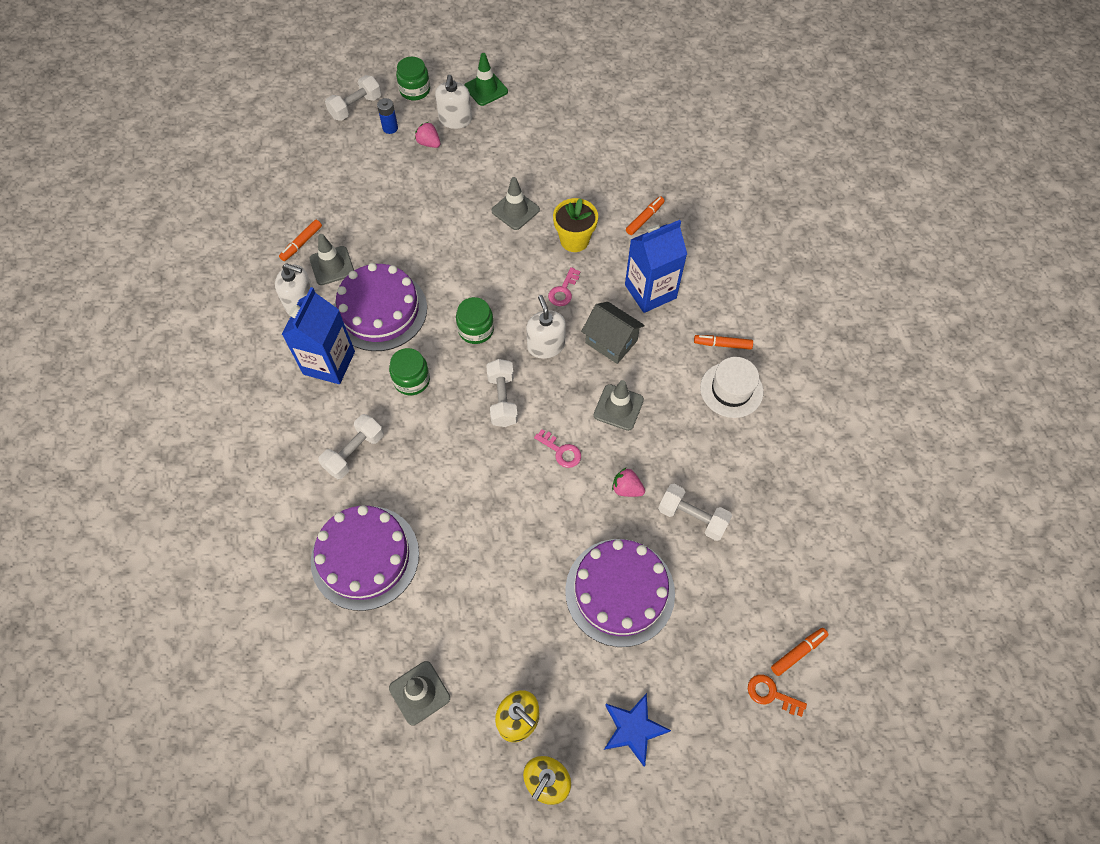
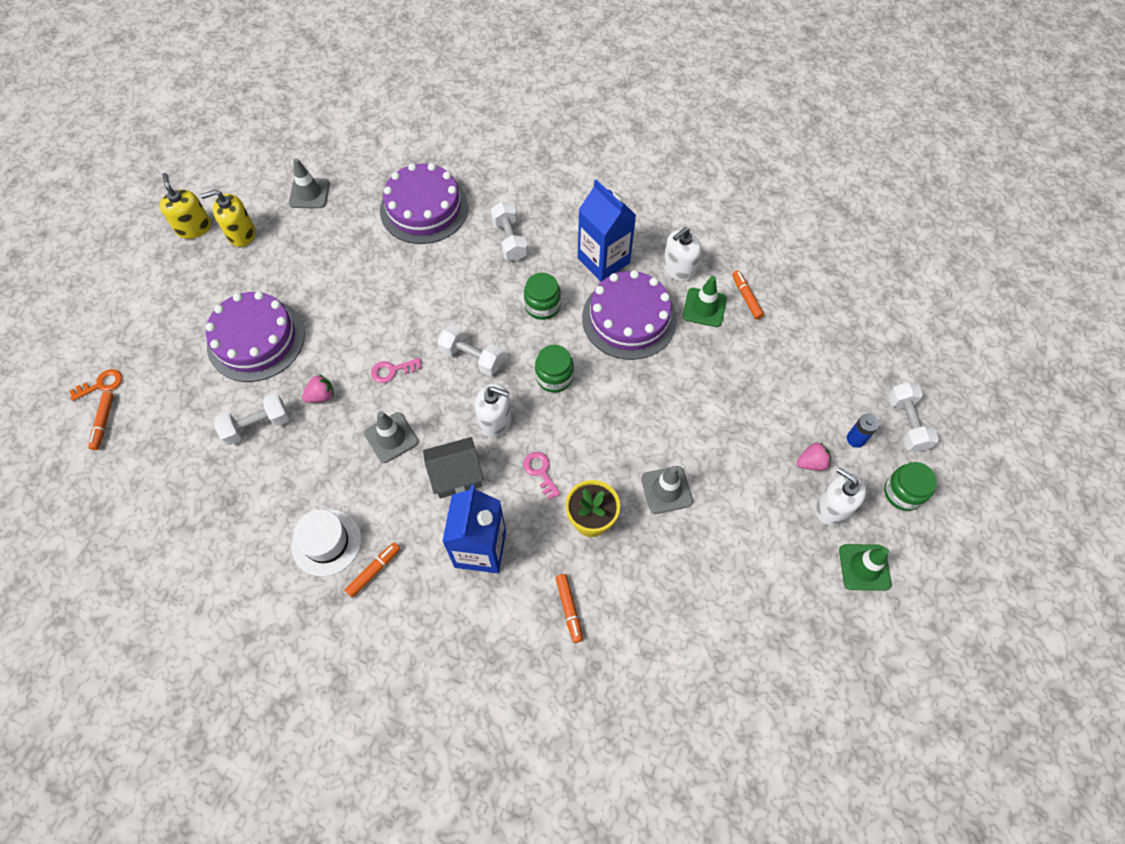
camera: 125 degrees right, 0 degrees up
grey traffic cone [310,234,354,285] -> green traffic cone [682,276,727,327]
blue star [604,693,671,766] -> none

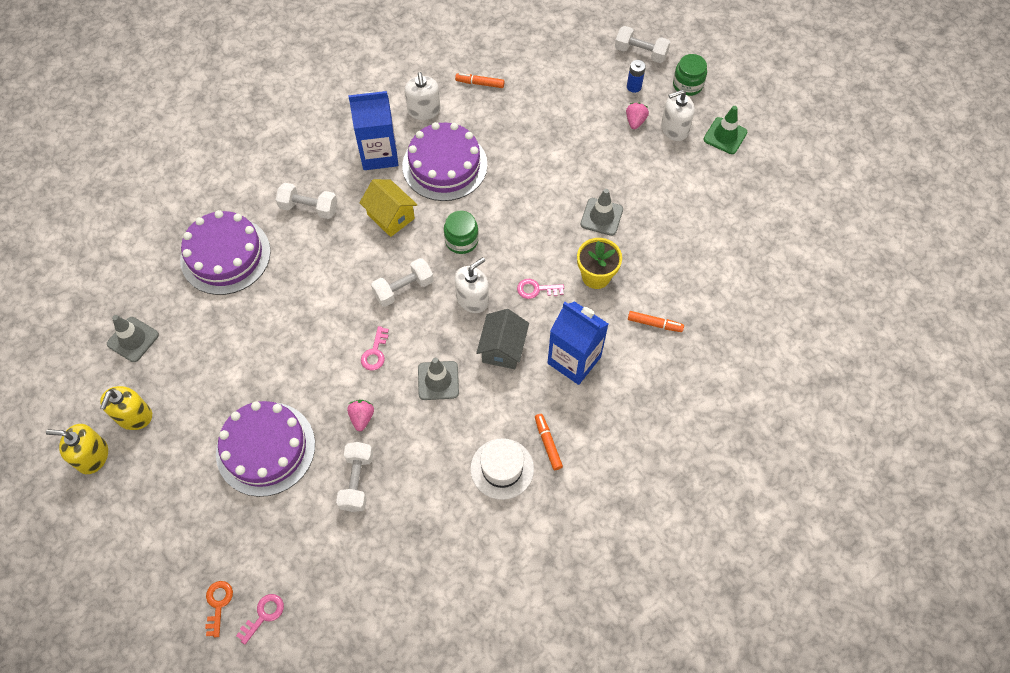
camera: 60 degrees left, 0 degrees up
orange marker [88,392,114,450] -> pink key [236,594,284,645]
green jar [524,273,561,320] -> yellow house [359,179,418,237]
green traffic cone [682,276,727,327] -> none

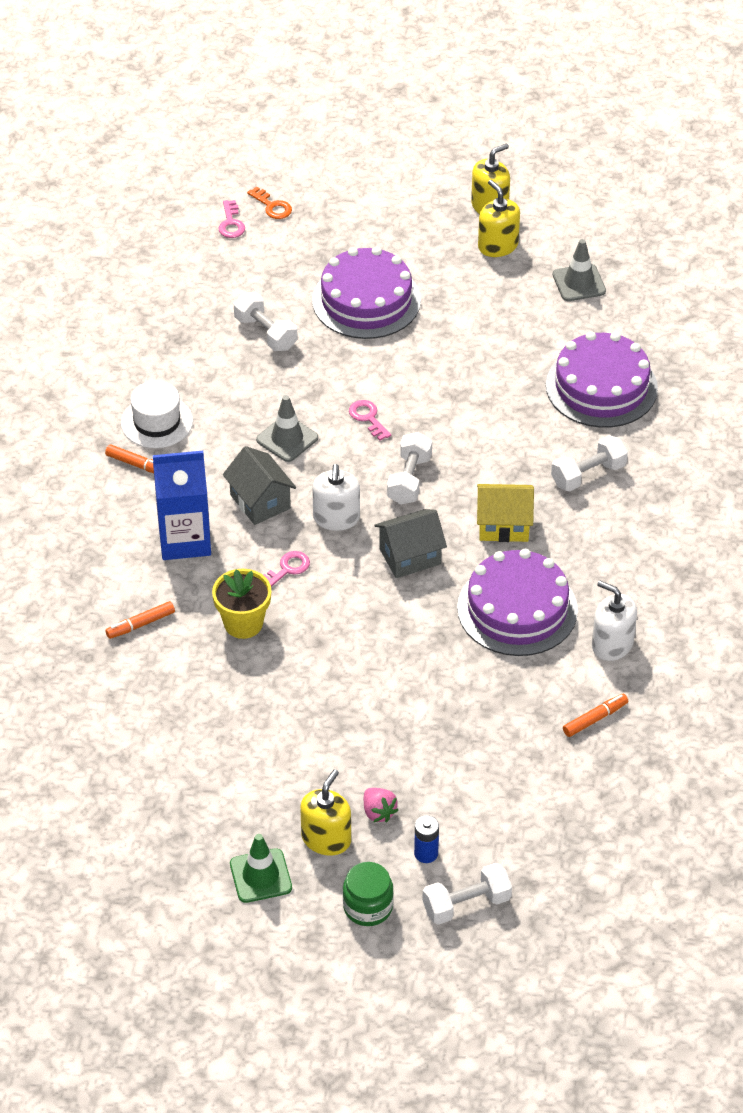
camera: 135 degrees right, 15 degrees down
pink strawberry [347,400,374,431] -> none
blue carton [348,91,398,170] -> none
green jar [444,211,479,254] -> grey house [374,509,447,578]
grey traffic cone [580,189,623,236] -> none
white soap dispenser [661,90,695,141] -> yellow soap dispenser [300,769,351,856]

